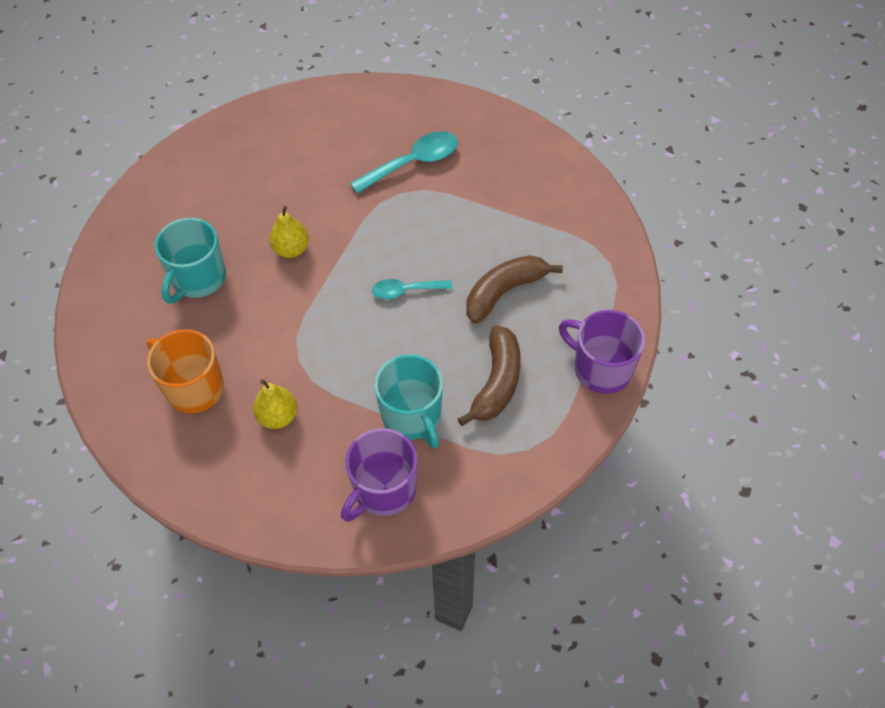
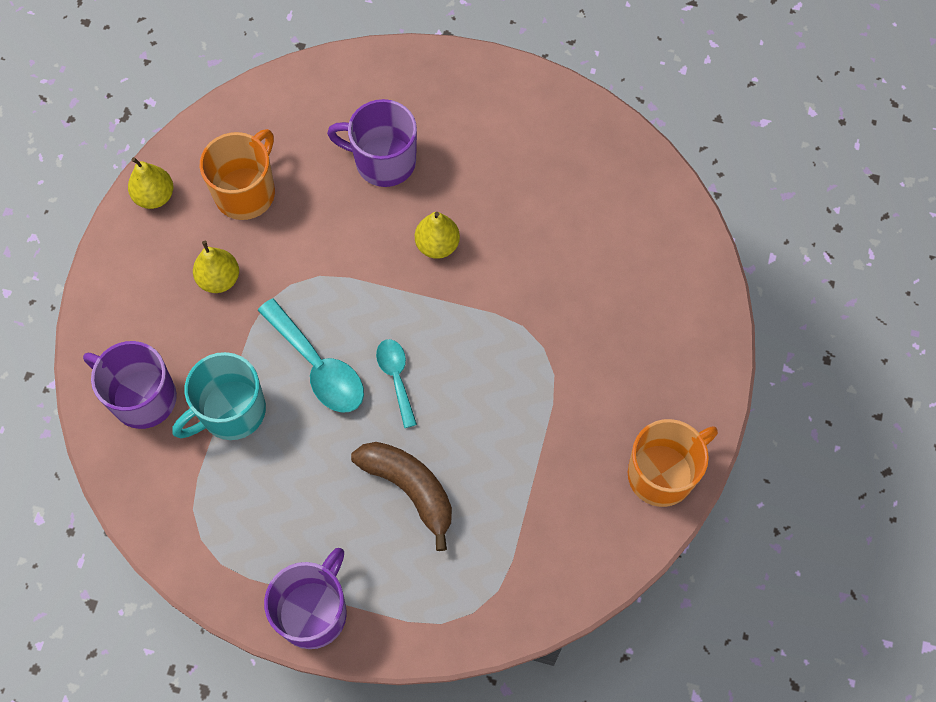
camera: 80 degrees right, 10 degrees up
turquoise mug [155,218,226,304] -> purple mug [327,99,417,187]
turquoise spoon [350,131,458,194] -> turquoise spoon moved to [257,298,364,413]
brown banana [458,325,521,426] -> none
none -> yellow pear [128,157,173,209]
none -> orange mug [628,419,718,507]

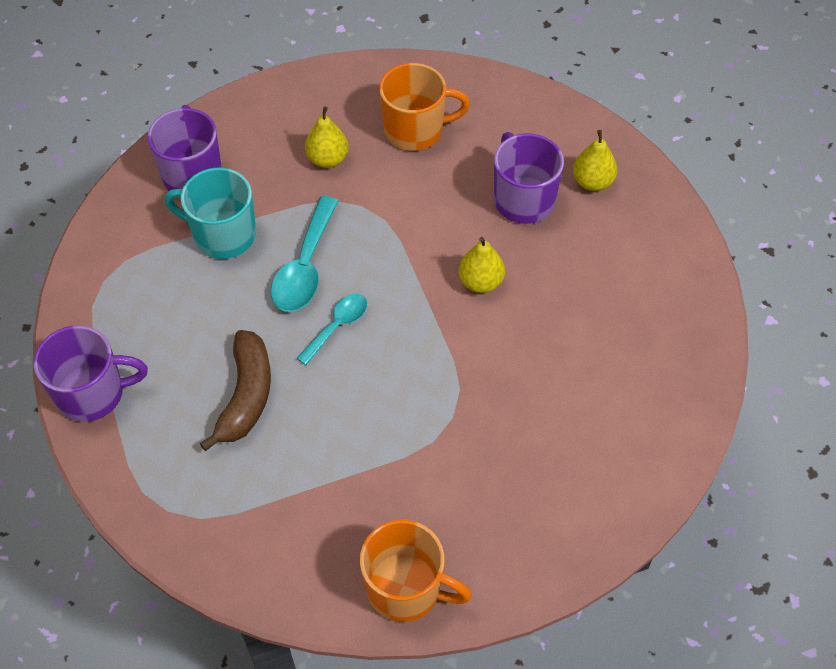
camera: 55 degrees right, 10 degrees down
yellow pear [128,157,173,209] -> yellow pear moved to [573,130,617,191]

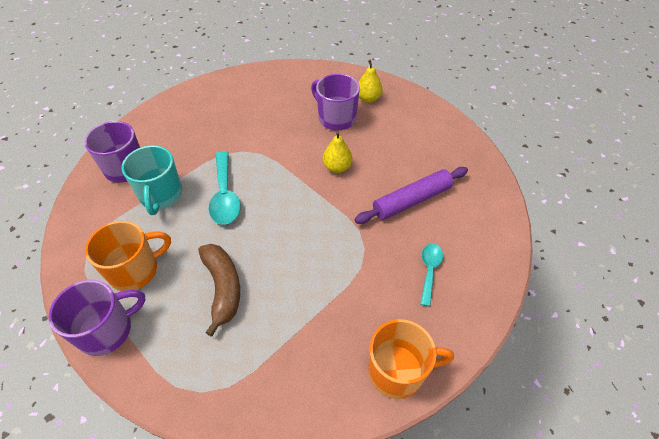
camera: 25 degrees left, 5 degrees down
turquoise mug [164,168,256,259] -> turquoise mug turned 90 degrees counterclockwise [122,145,182,215]
turquoise spoon [297,294,367,365] -> turquoise spoon moved to [420,243,443,307]
yellow pear [305,106,349,168] -> none
orange mug [379,63,470,151] -> orange mug moved to [85,221,171,291]
none -> purple rolling pin [355,167,468,224]

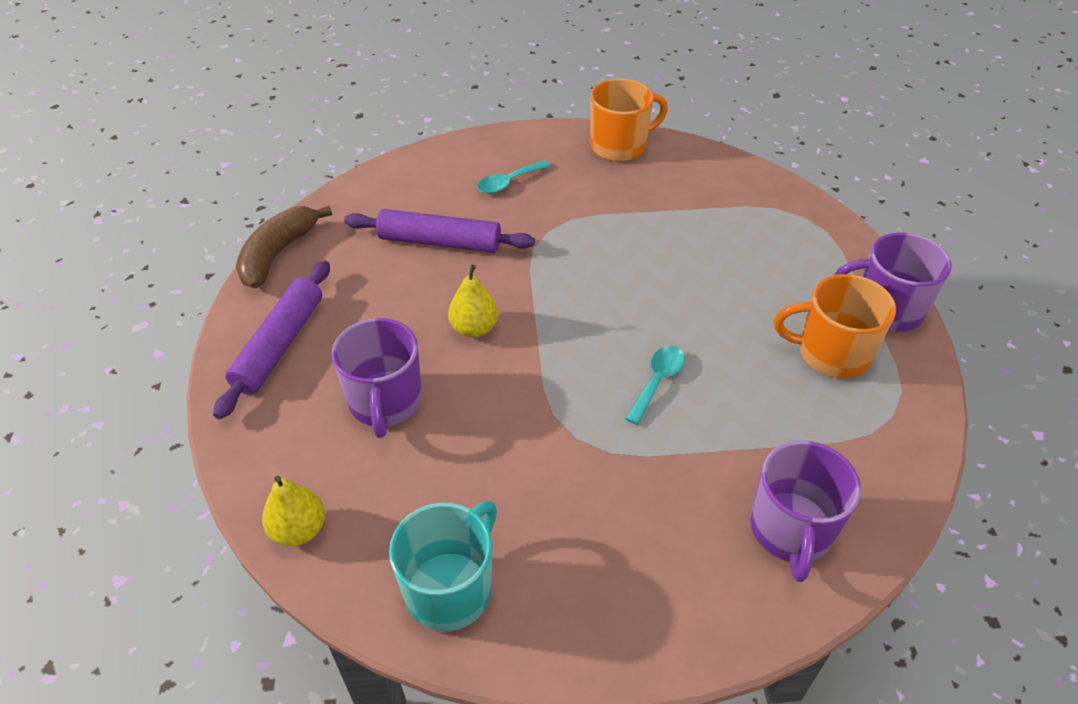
camera: 140 degrees left, 5 degrees down
turquoise mug [122,145,182,215] -> turquoise mug moved to [389,501,497,631]
brown banana [198,244,240,337] -> brown banana moved to [236,206,332,288]
turquoise spoon [209,151,241,225] -> turquoise spoon [625,346,685,425], size x0.62
yellow pear [358,60,383,103] -> yellow pear moved to [262,476,325,546]
orange mug [368,319,454,399] -> orange mug turned 120 degrees clockwise [590,79,668,162]
none -> purple rolling pin [213,261,330,419]

